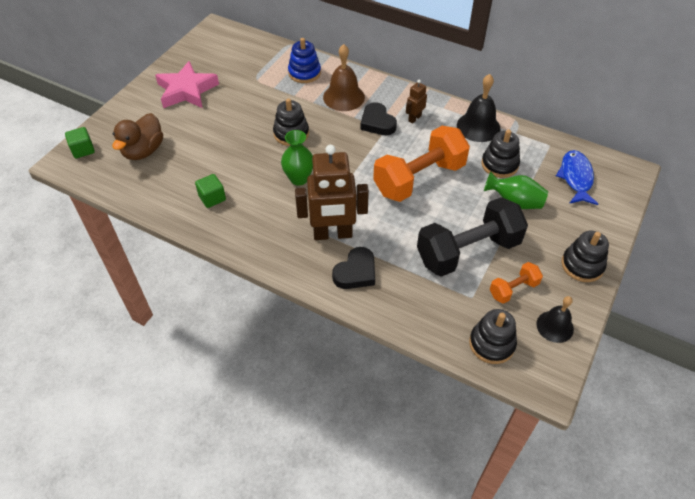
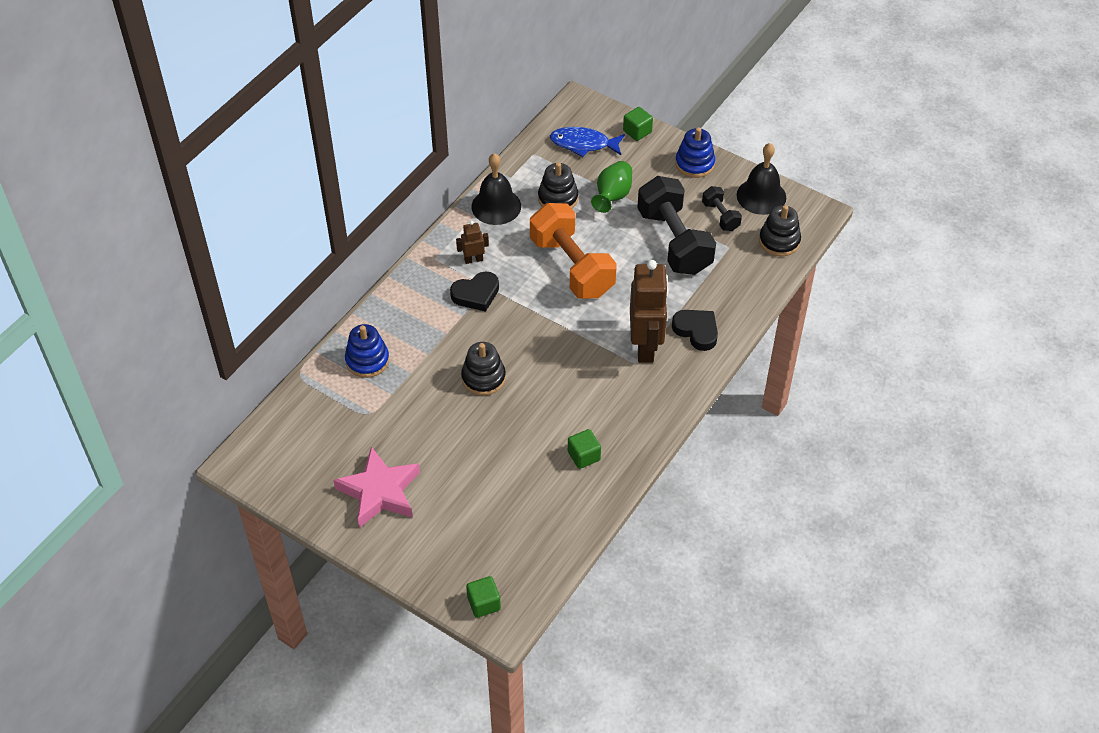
camera: 85 degrees left, 0 degrees up
brown duck [112,113,163,160] -> none
green vase [281,130,313,186] -> none
brown bell [323,44,365,111] -> none
brown robot [406,80,427,124] -> brown robot turned 120 degrees clockwise [456,221,489,264]
orange dumbbell [490,262,543,304] -> black dumbbell [702,186,742,231]
black bell [536,296,574,343] -> black bell [737,143,786,215], size x1.51
black stacking toy [562,231,609,282] -> blue stacking toy [675,127,715,178]
none -> green cube [623,107,653,141]

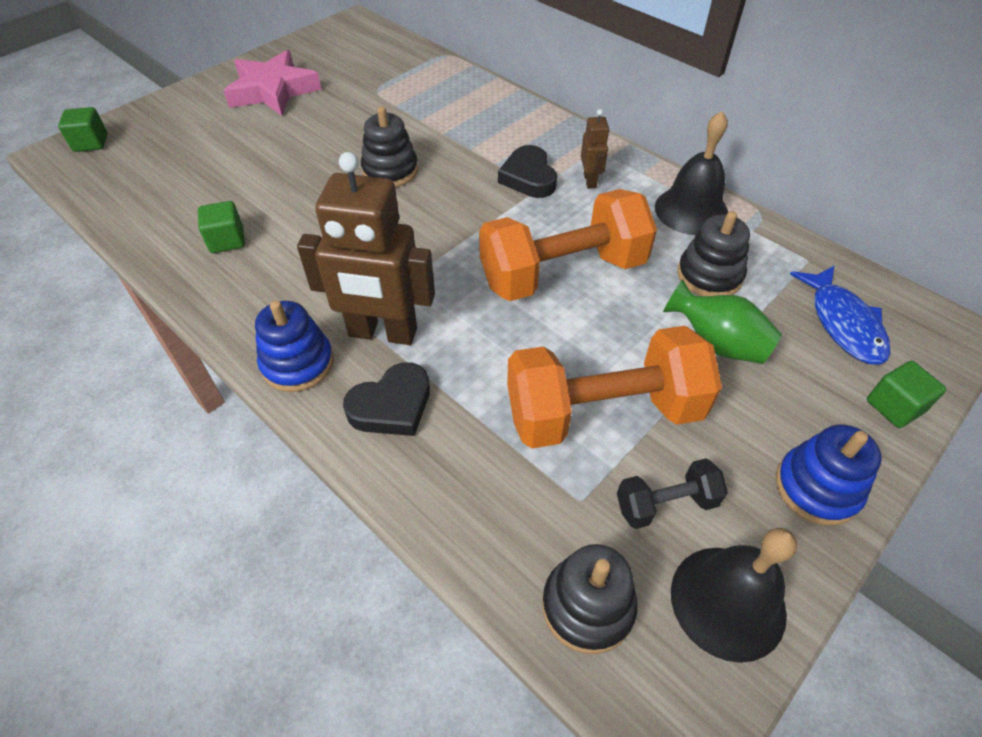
camera: 100 degrees right, 0 degrees up
blue stacking toy [345,324,389,378] -> blue stacking toy moved to [255,300,334,392]
blue fish [550,127,625,157] -> blue fish turned 150 degrees clockwise [790,266,891,365]
black dumbbell [637,176,716,275] -> orange dumbbell [507,326,722,448]

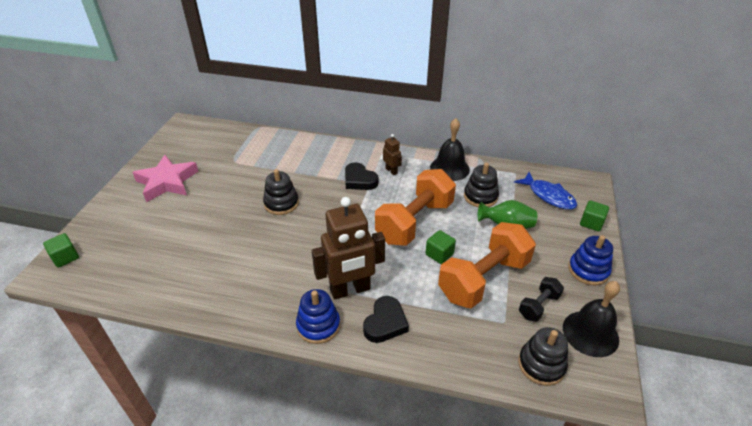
camera: 30 degrees left, 10 degrees down
green cube [198,201,245,253] -> green cube moved to [425,230,456,264]

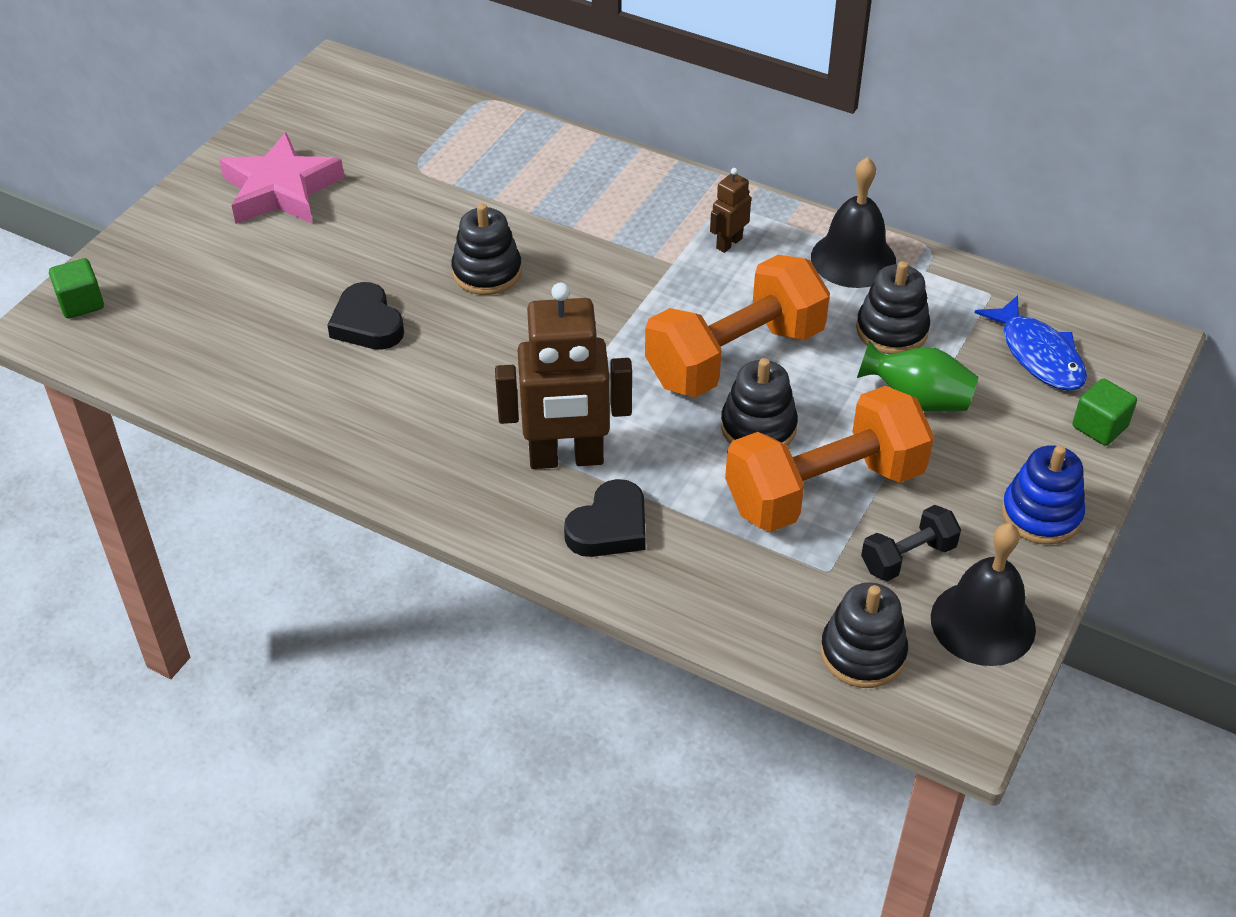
camera: 15 degrees right, 5 degrees up
blue stacking toy [296,289,340,344] -> none
black heart [345,162,379,190] -> black heart moved to [327,282,404,350]
brown robot [383,134,402,175] -> brown robot turned 120 degrees counterclockwise [710,168,751,253]
green cube [425,230,456,264] -> black stacking toy [721,358,798,446]

